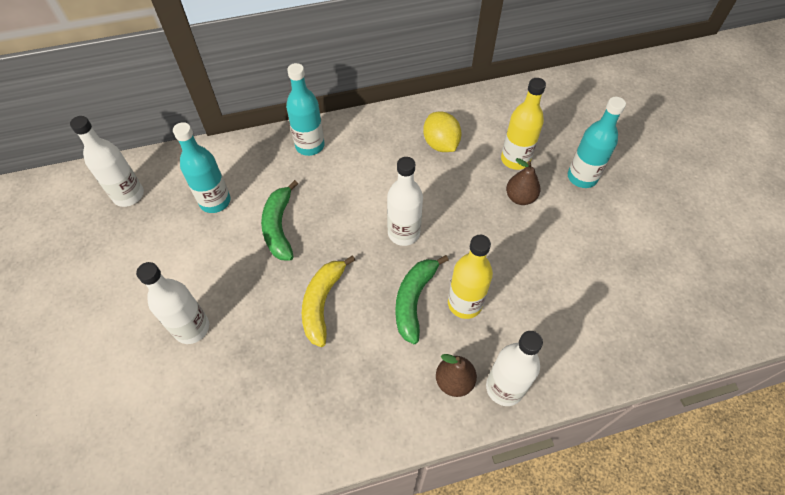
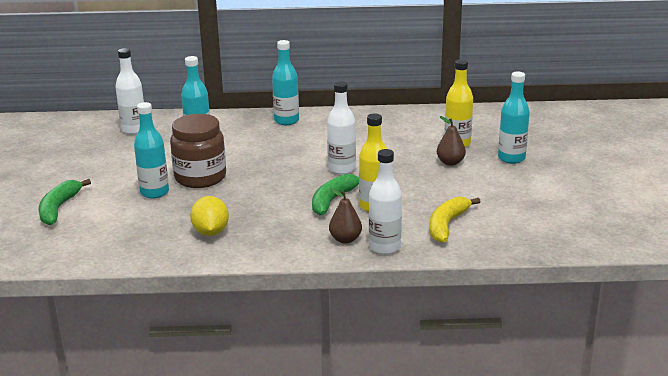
camera: 15 degrees right, 30 degrees down
white bottle [136,262,209,344] -> turquoise bottle [134,102,169,198]
green banana [261,180,298,260] -> green banana moved to [38,179,91,225]
yellow banana [302,255,355,347] -> yellow banana moved to [429,197,481,243]
yellow lemon [423,111,462,152] -> yellow lemon moved to [190,196,229,236]
none -> brown jar [170,114,226,188]

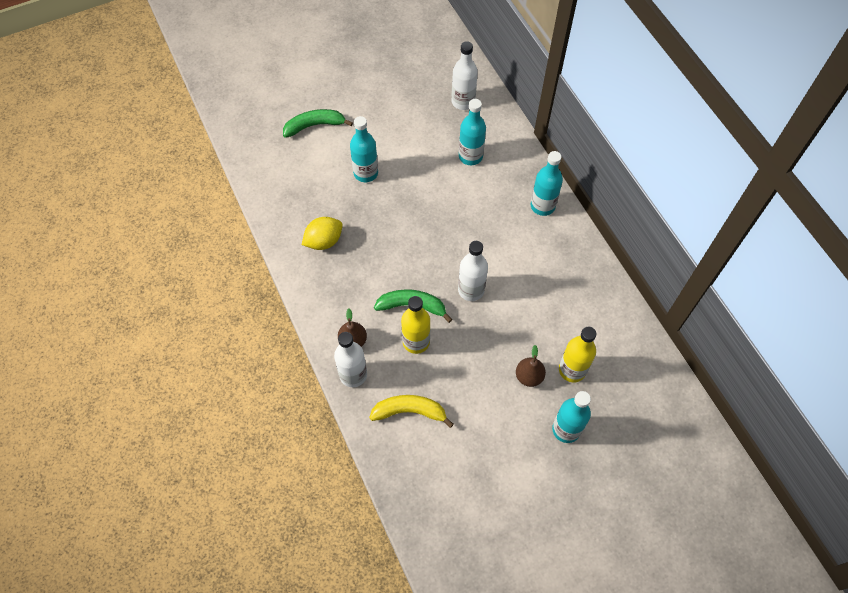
camera: 65 degrees right, 35 degrees up
brown jar [170,114,226,188] -> none

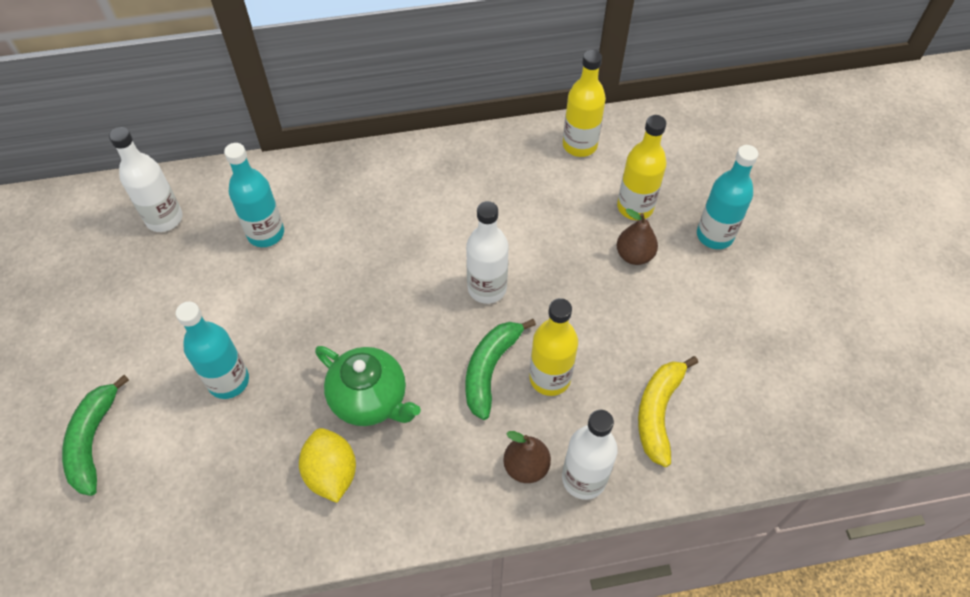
camera: 75 degrees left, 5 degrees down
turquoise bottle [531,151,563,216] -> none
none -> green teapot [315,346,421,426]
none -> yellow bottle [563,50,606,157]

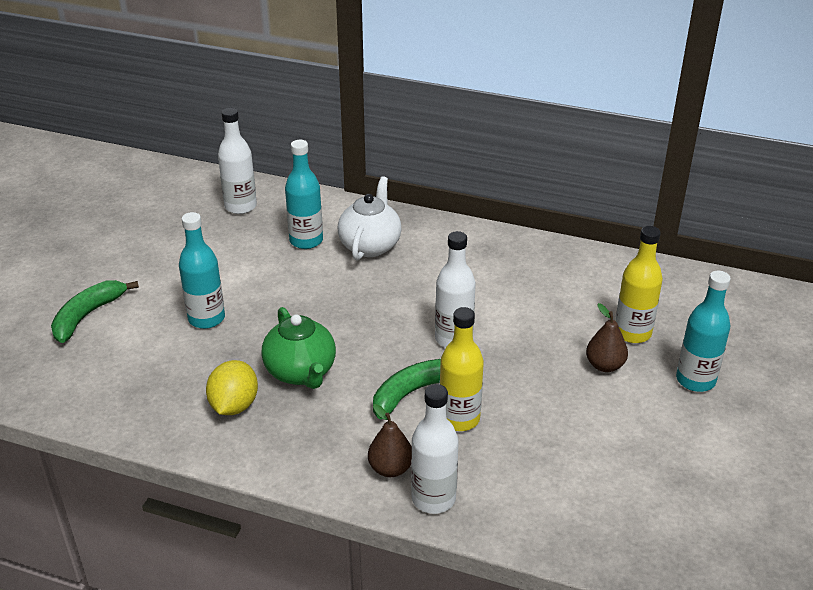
camera: 30 degrees right, 20 degrees down
yellow bottle [563,50,606,157] -> none
yellow banana [638,356,698,467] -> none
none -> white teapot [338,176,402,261]

